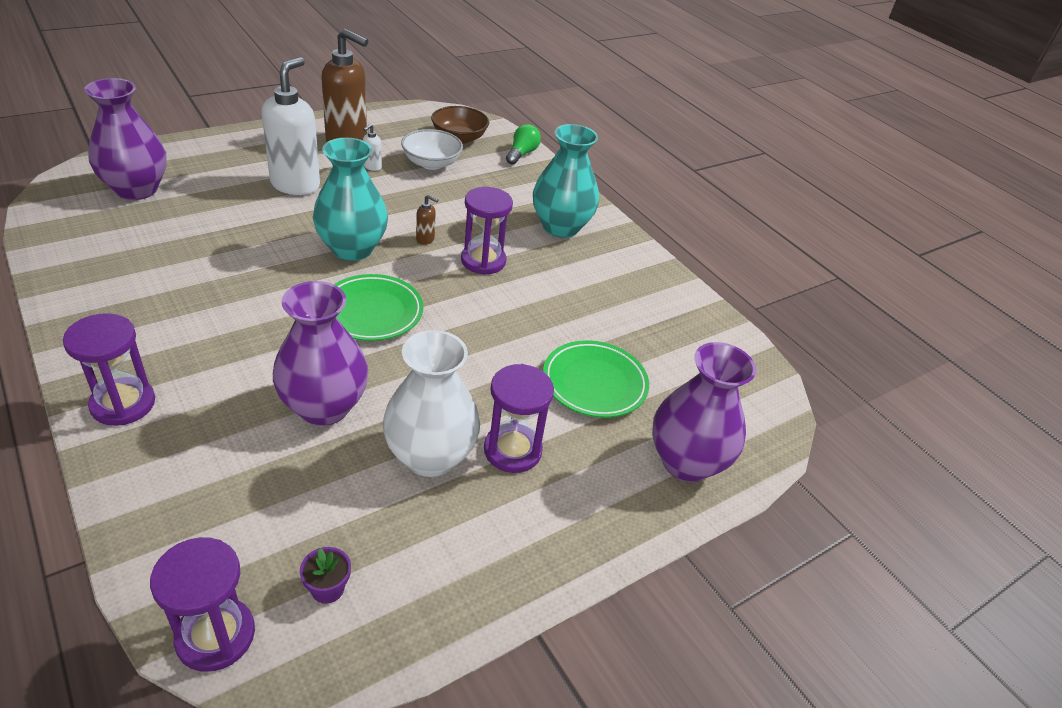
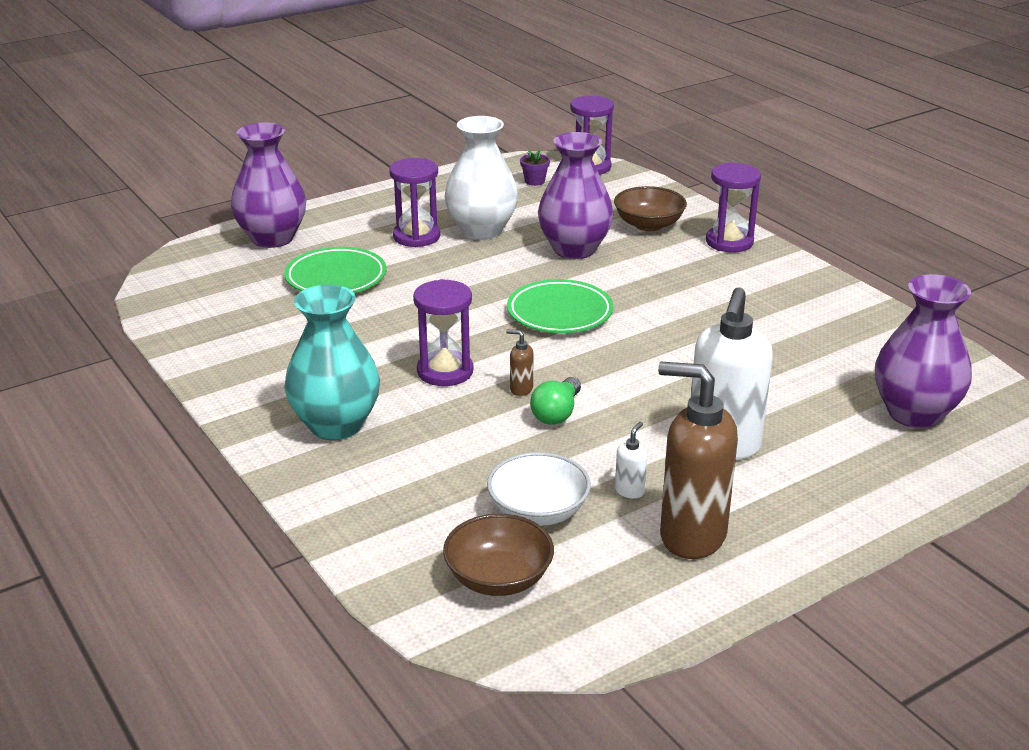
camera: 175 degrees left, 10 degrees down
turquoise vase [313,138,388,261] -> none
green light bulb [506,124,541,165] -> green light bulb moved to [530,377,581,425]
none -> brown bowl [614,186,687,231]

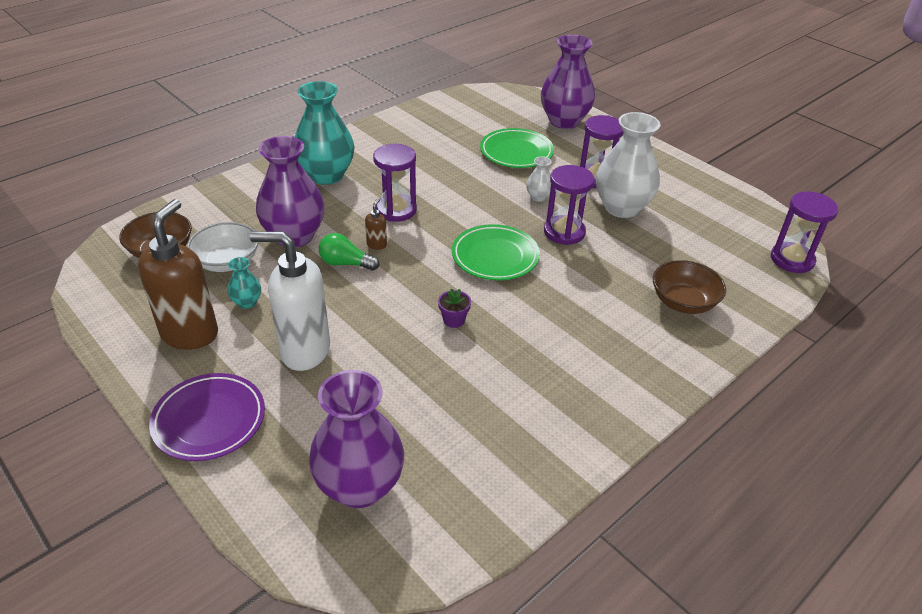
camera: 80 degrees right, 10 degrees up
purple flower pot [520,149,550,186] -> purple flower pot moved to [438,288,471,328]
purple vase [538,132,614,259] -> purple vase moved to [256,136,325,248]
white soap dispenser [615,422,647,498] -> turquoise vase [228,257,261,309]
purple hourglass [706,163,761,252] -> purple hourglass moved to [544,165,594,245]
none -> purple plate [149,373,265,461]
none -> white vase [526,156,552,202]

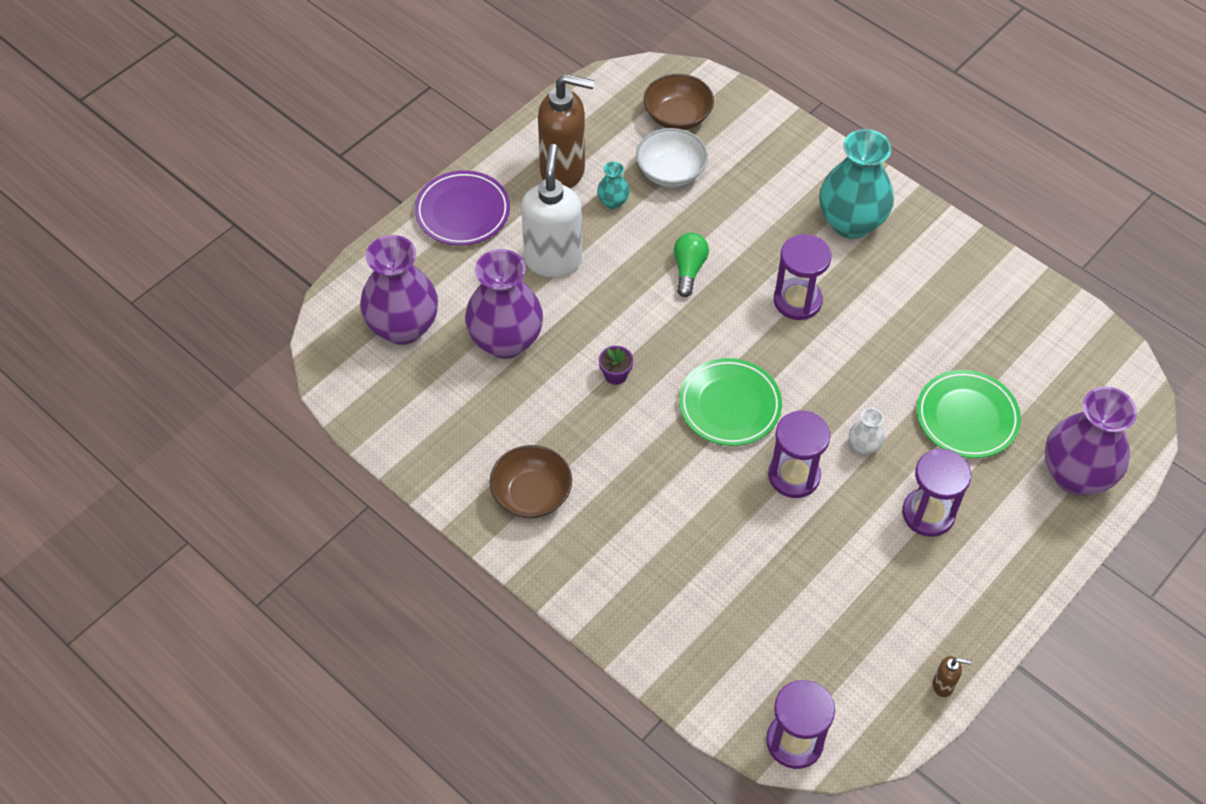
camera: 85 degrees right, 15 degrees up
purple vase [256,136,325,248] -> purple vase moved to [465,249,543,359]
brown soap dispenser [365,198,387,250] -> brown soap dispenser moved to [933,656,972,697]
white vase [596,112,661,218] -> none
brown bowl [653,260,726,314] -> brown bowl moved to [490,445,572,518]

